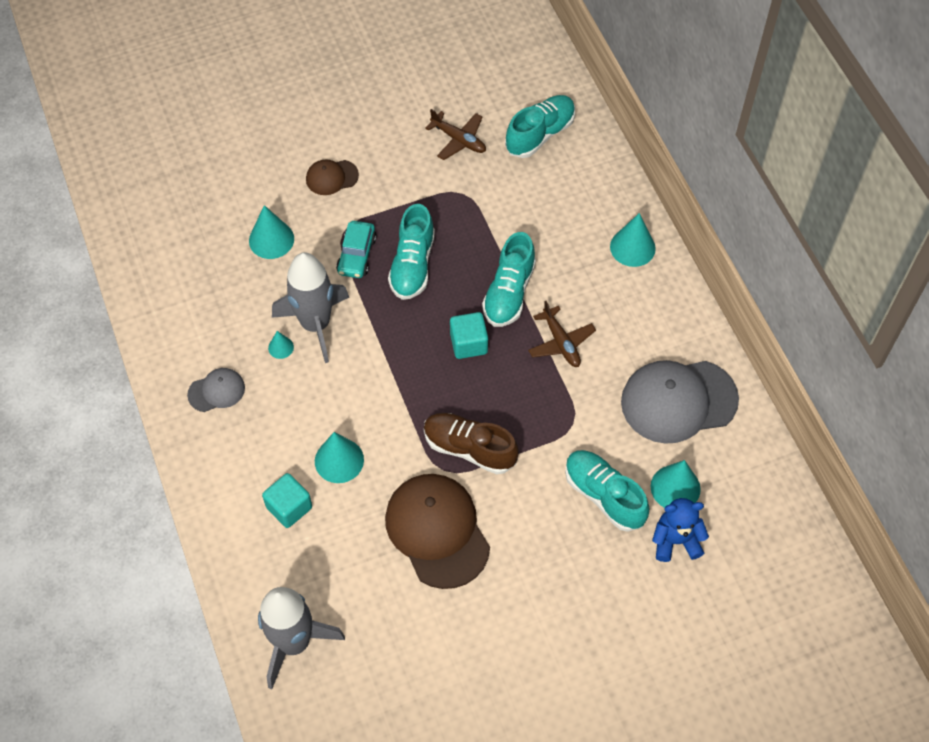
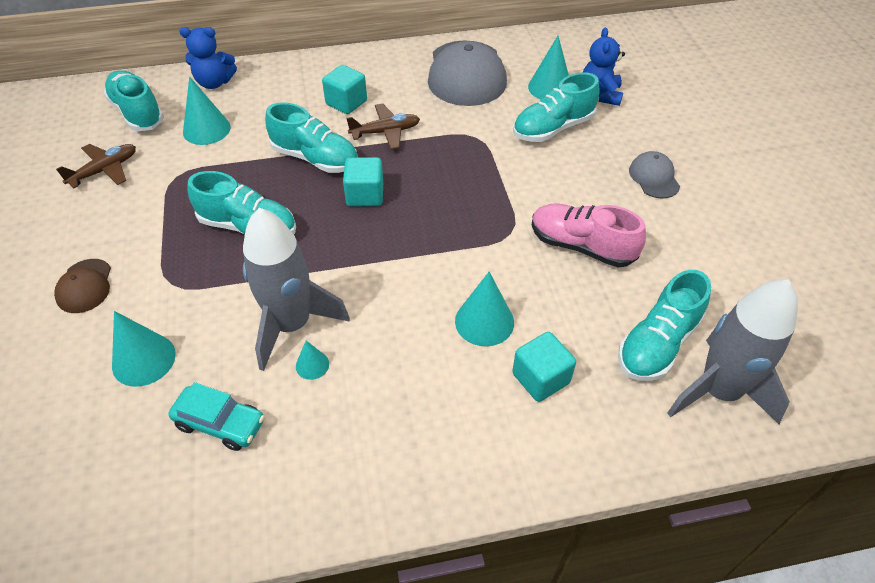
camera: 80 degrees left, 10 degrees down
grey cap [187,368,245,412] -> grey cap moved to [629,151,680,198]
turquoise car [336,221,377,278] -> turquoise car moved to [168,382,265,451]
brown cap [385,474,490,589] -> pink shoe [532,204,646,267]
brown shoe [424,413,519,474] -> none
turquoise cone [610,213,656,267] -> turquoise cone moved to [183,76,231,145]
none -> blue teddy bear [179,27,237,89]
none -> turquoise cube [322,65,367,114]
none -> turquoise shoe [618,270,711,381]

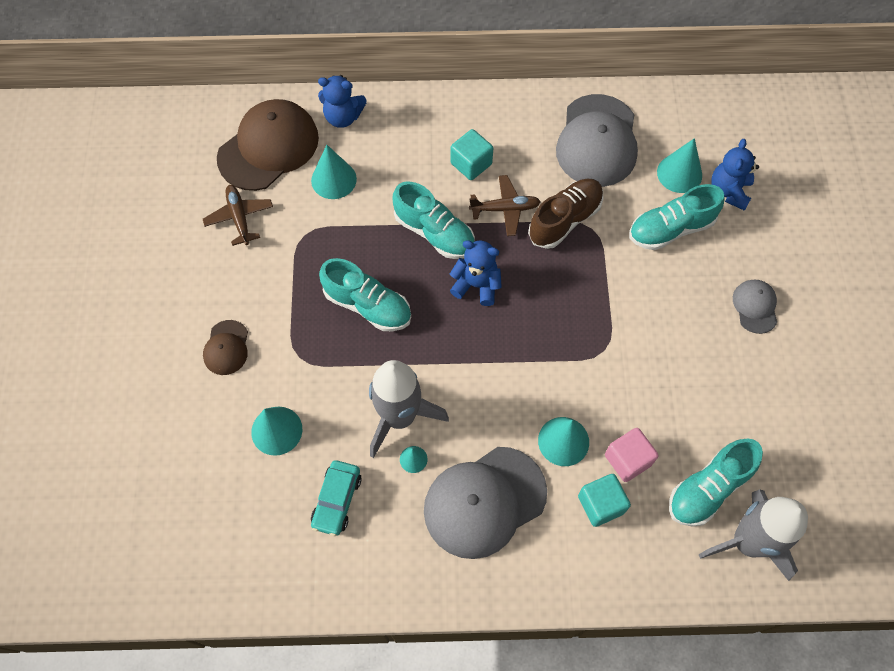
camera: 10 degrees right, 15 degrees up
brown plane [56,144,136,188] -> brown plane turned 75 degrees counterclockwise [203,185,273,246]
turquoise shoe [103,70,164,131] -> brown cap [217,99,319,191]
turquoise car [168,382,265,451] -> turquoise car turned 75 degrees clockwise [311,460,362,536]
turquoise cube [343,157,383,207] -> blue teddy bear [450,240,502,306]
pink shoe [532,204,646,267] -> none
none -> grey cap [424,447,547,559]
none -> brown shoe [528,179,603,249]
none -> pink cube [605,428,659,482]

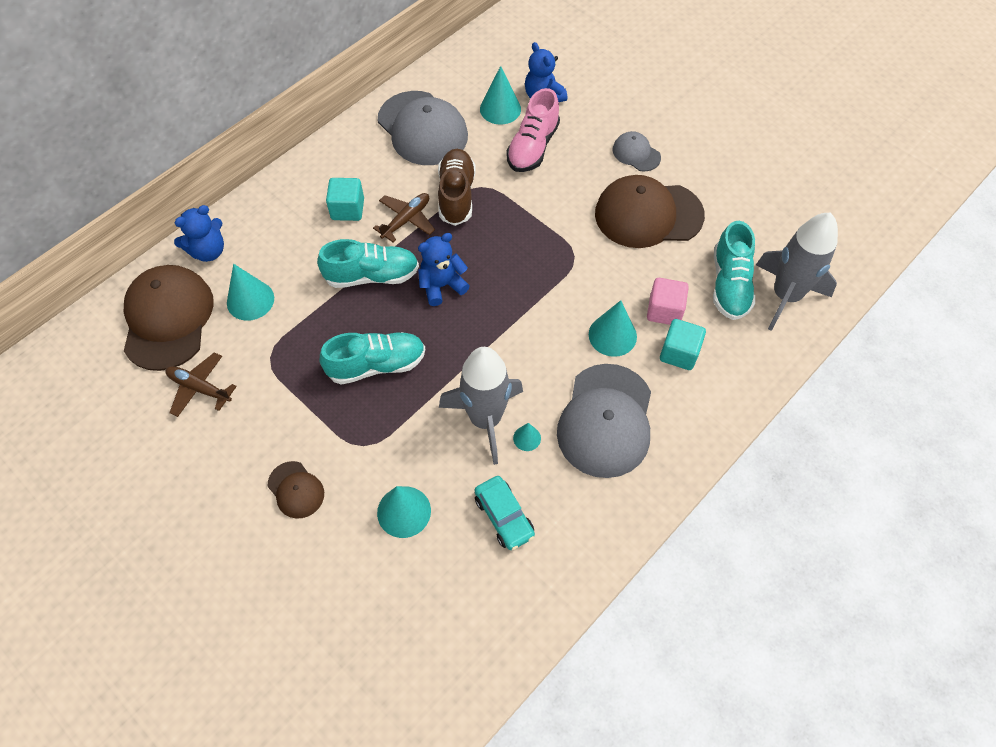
camera: 45 degrees left, 5 degrees down
turquoise shoe [629,184,725,250] -> pink shoe [506,88,560,172]
none -> brown cap [595,175,705,248]

